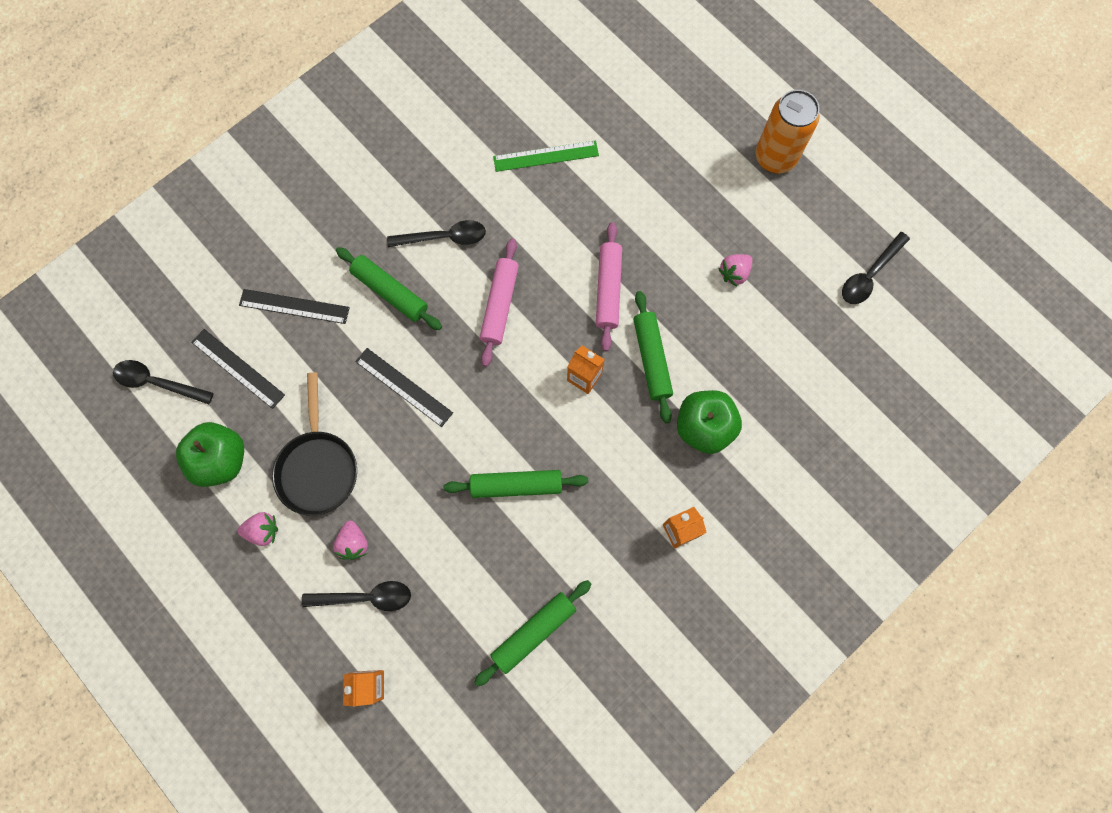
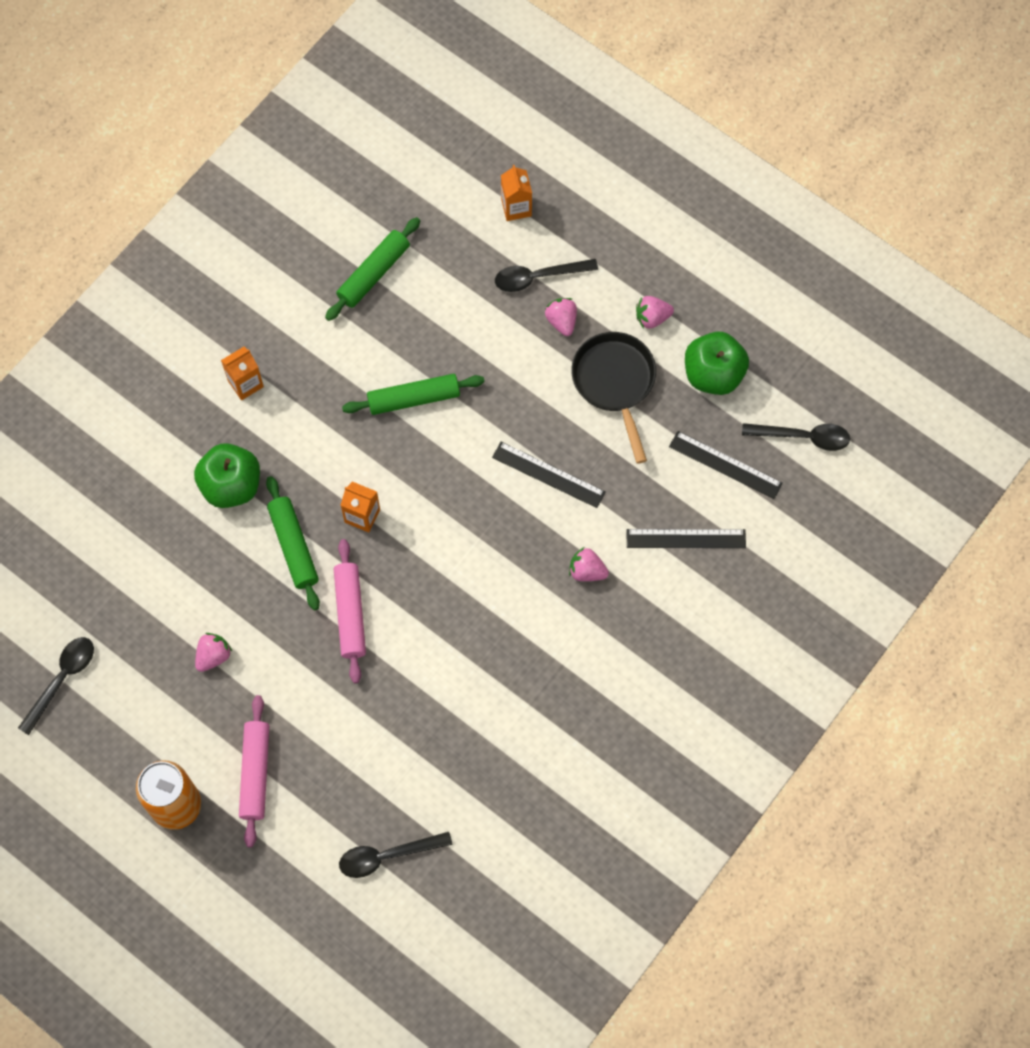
camera: 170 degrees right, 5 degrees down
green rolling pin [336,247,442,330] -> pink strawberry [569,547,609,581]
black spoon [387,220,486,247] -> black spoon moved to [339,832,453,878]
pink rolling pin [480,238,519,367] -> pink rolling pin moved to [239,695,269,847]
green ruler [493,140,599,172] -> none

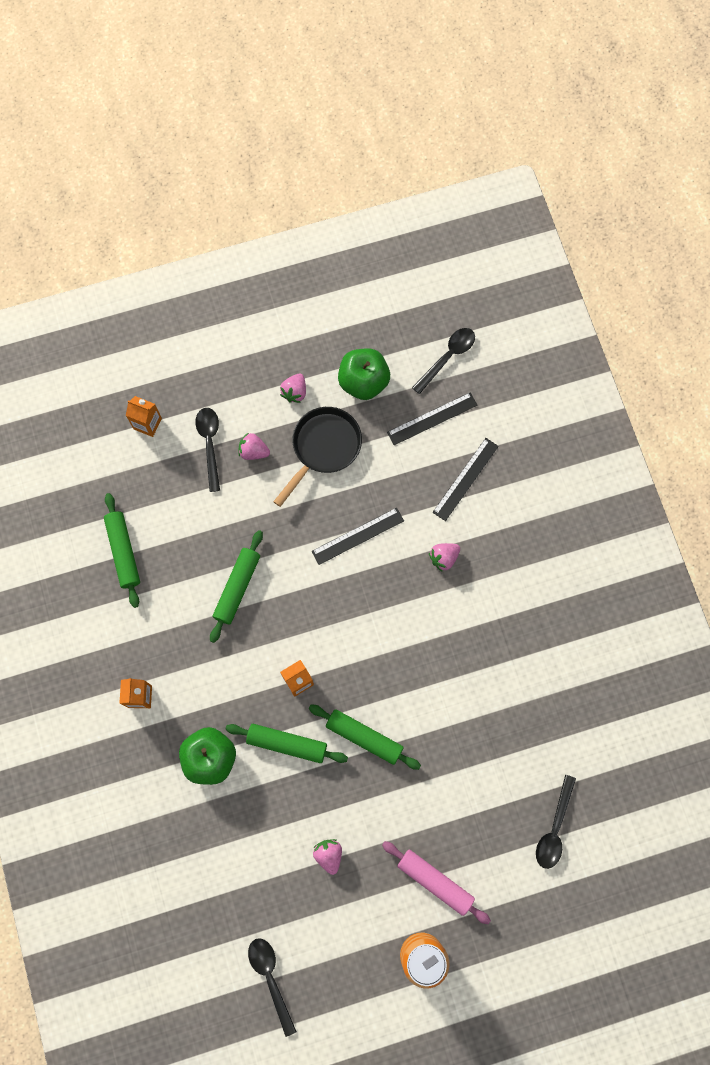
camera: 55 degrees left, 5 degrees up
pink rolling pin [334,539,366,683] -> green rolling pin [309,705,421,770]
black spoon [495,259,598,292] -> black spoon turned 150 degrees clockwise [195,408,220,492]
black pan [571,332,656,464] -> black pan turned 105 degrees clockwise [273,407,362,507]

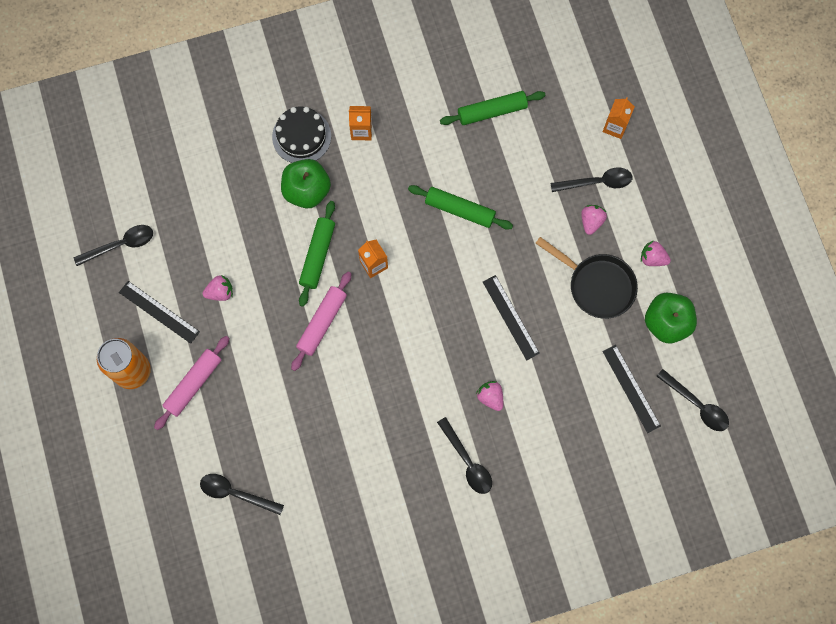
camera: 90 degrees right, 0 degrees up
green rolling pin [309,705,421,770] -> pink rolling pin [291,272,351,371]
black ruler [433,438,499,521] -> black ruler moved to [119,281,200,344]
none -> black cake [272,107,331,163]
none -> black spoon [437,417,492,494]

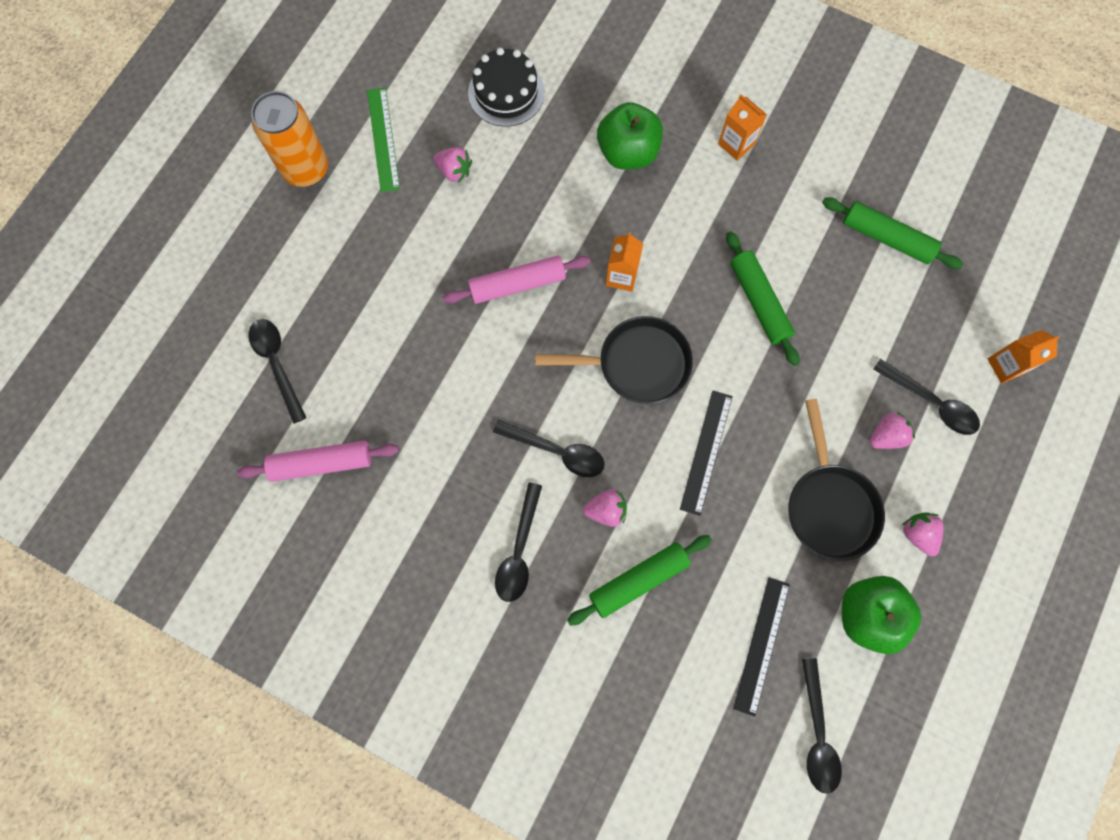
camera: 45 degrees right, 0 degrees up
black spoon [74,225,153,266] -> black spoon moved to [493,420,605,477]
black ruler [119,281,200,344] -> green ruler [367,88,400,192]
pink rolling pin [154,336,229,430] -> pink rolling pin moved to [237,441,399,482]
black cake [272,107,331,163] -> black cake moved to [468,48,544,127]
green rolling pin [299,201,335,307] -> green rolling pin moved to [567,535,712,626]
pink strawberry [476,381,503,411] -> pink strawberry turned 75 degrees clockwise [583,489,627,527]
none -> black pan [535,316,693,404]

